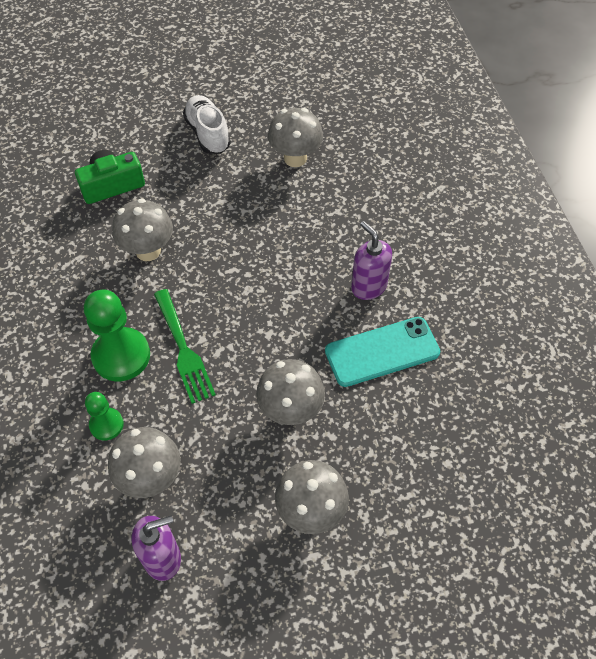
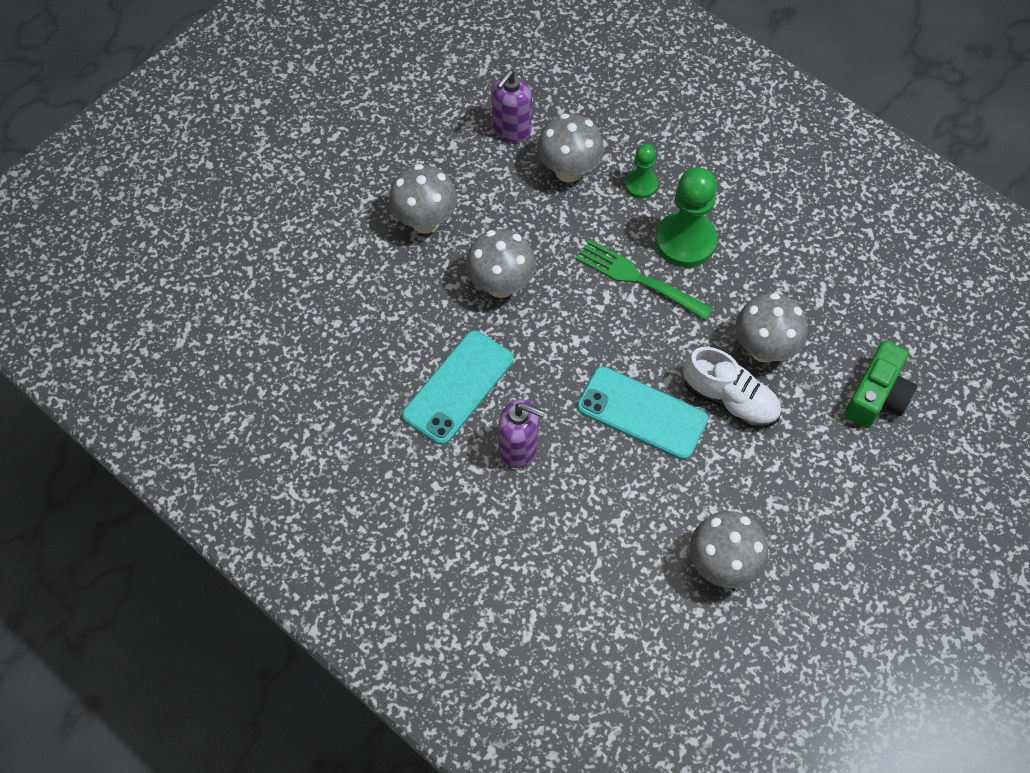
camera: 145 degrees right, 5 degrees up
white shoe [183,95,231,154] -> white shoe moved to [683,347,781,428]
none -> turquoise phone [577,367,708,460]

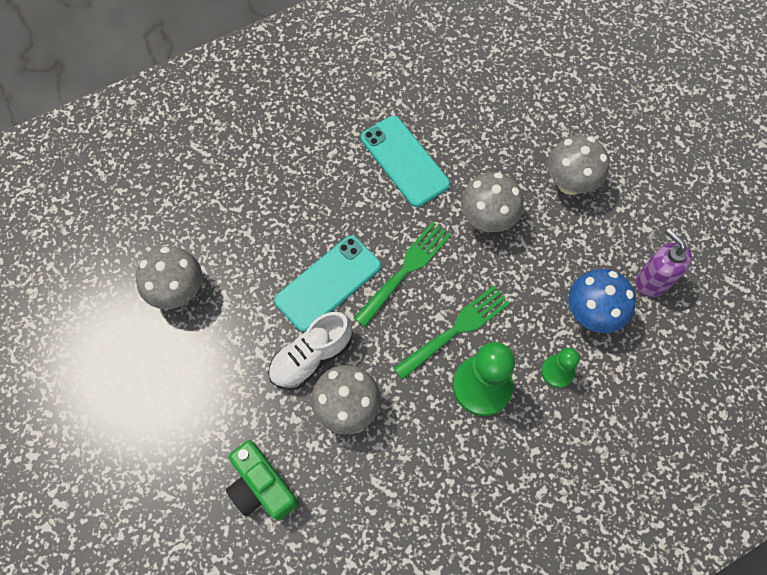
camera: 110 degrees right, 5 degrees up
purple soap dispenser [498,399,544,468] -> none
grey mushroom [537,113,604,182] -> blue mushroom [568,269,636,333]
none -> green fork [354,222,451,327]

